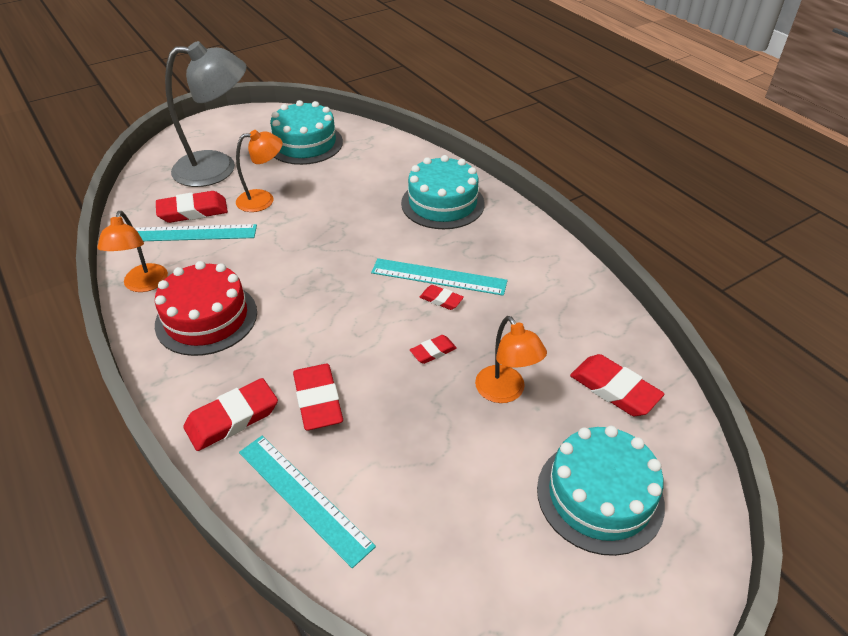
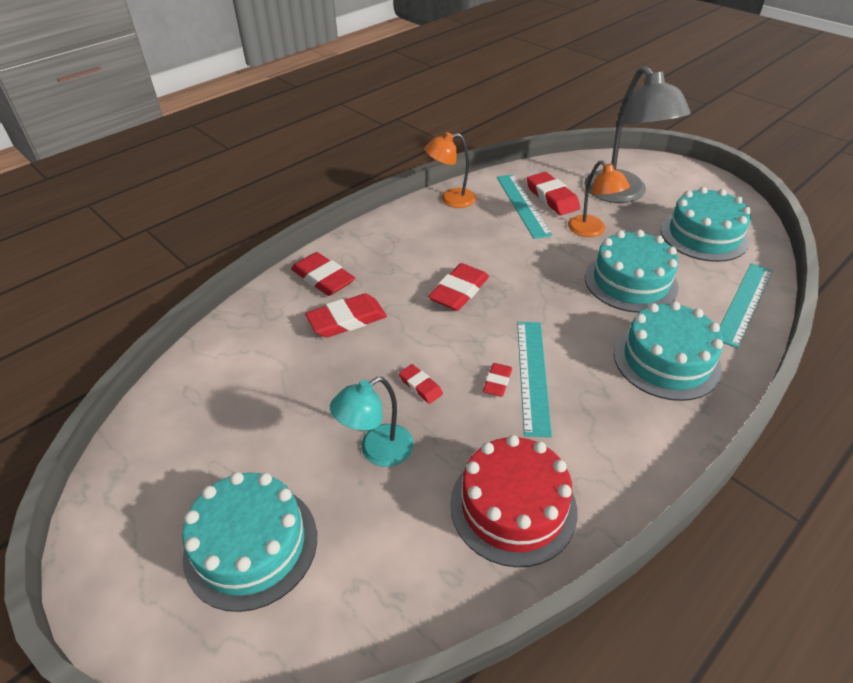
camera: 80 degrees right, 0 degrees up
red cake [155,261,257,356] -> red cake moved to [450,435,577,567]
turquoise ruler [239,436,376,568] -> turquoise ruler moved to [720,263,773,349]
orange lamp [475,316,547,403] -> turquoise lamp [330,377,413,467]
red eraser [570,354,664,416] -> red eraser moved to [428,263,489,311]
none -> turquoise cake [585,230,679,313]

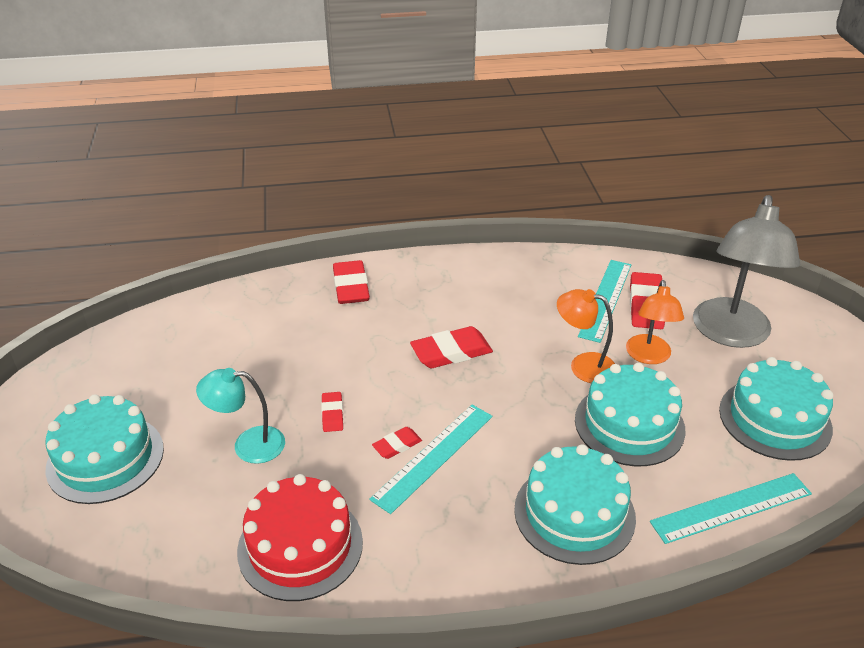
camera: 35 degrees right, 5 degrees down
red eraser [305,293,387,338] -> none
orange lamp [424,132,476,208] -> orange lamp moved to [557,289,615,383]

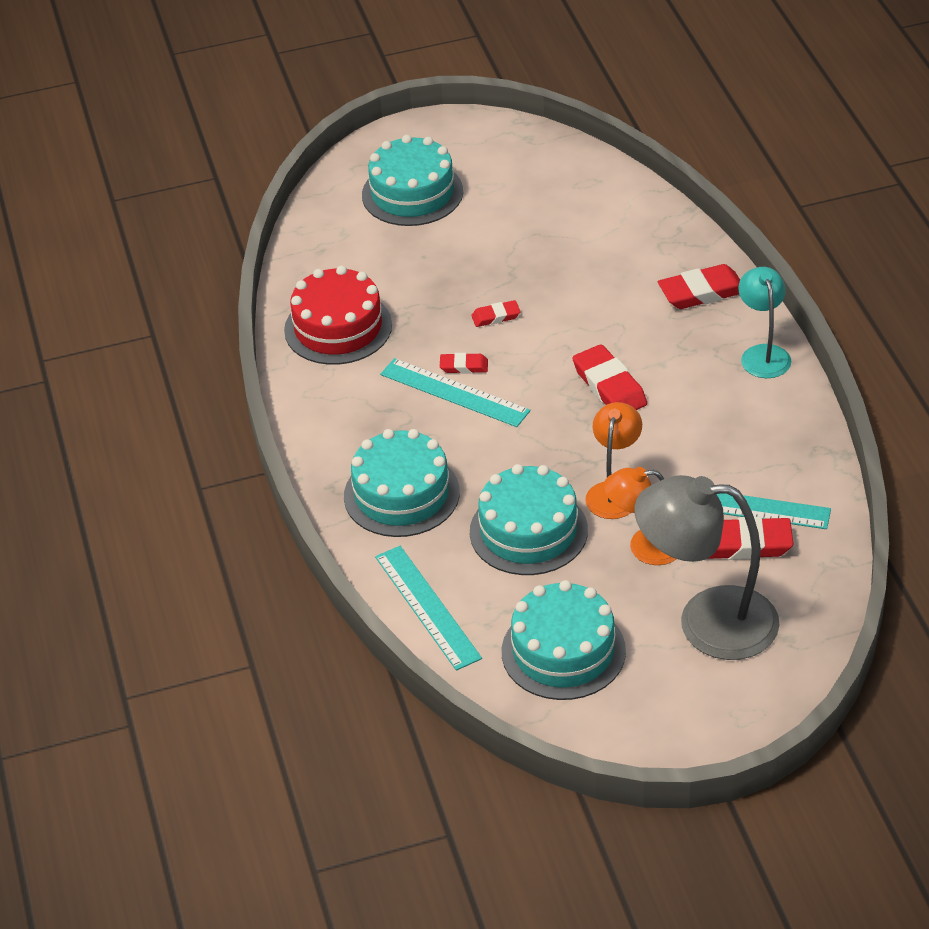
camera: 85 degrees right, 5 degrees up
turquoise lamp [196,368,285,464] -> turquoise lamp moved to [738,267,791,378]
red eraser [372,427,422,459] -> red eraser turned 45 degrees counterclockwise [440,353,488,374]

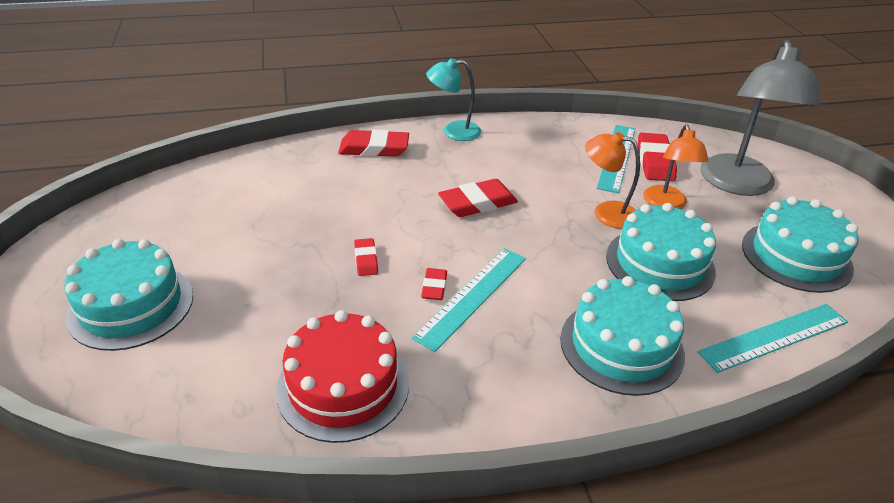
camera: 90 degrees left, 5 degrees down
red eraser [658,264,740,309] -> red eraser turned 75 degrees counterclockwise [338,129,409,157]

